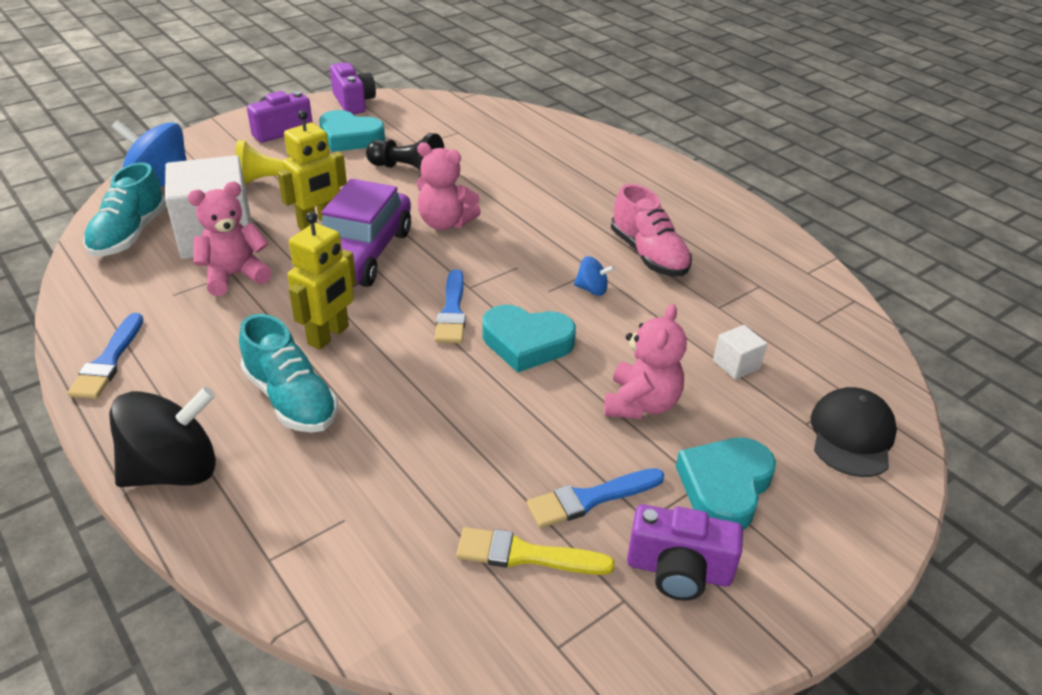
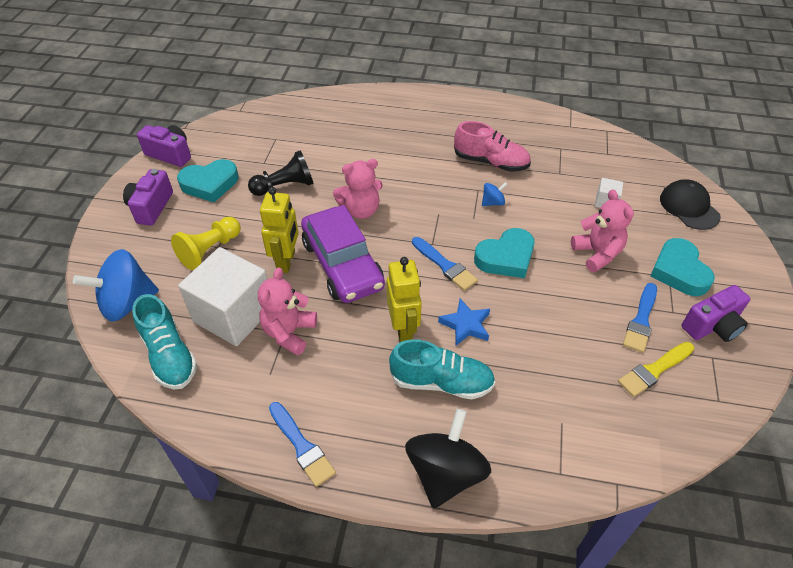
camera: 40 degrees left, 10 degrees up
none -> blue star [438,298,490,346]

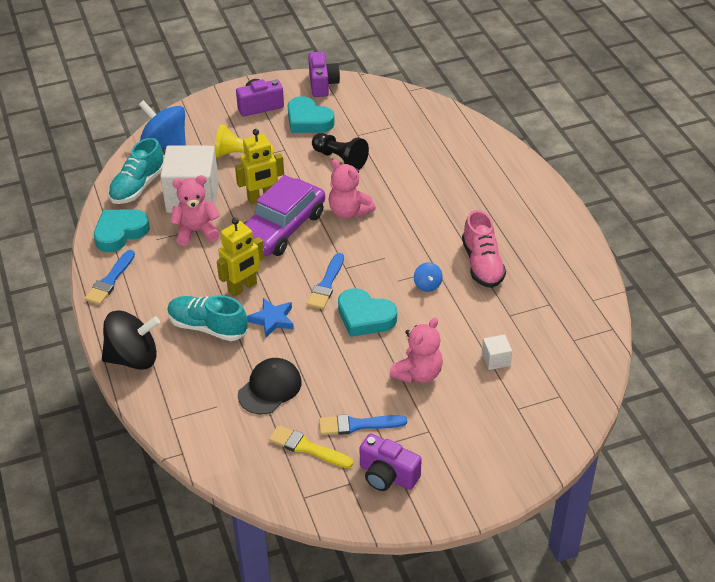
camera: 60 degrees right, 5 degrees down
turquoise shoe [389,339,495,399] -> turquoise shoe turned 135 degrees clockwise [167,295,248,341]
blue spinning top [482,182,508,206] -> blue spinning top turned 45 degrees clockwise [414,262,442,292]
turquoise heart [650,238,715,296] -> turquoise heart moved to [94,209,150,252]
black cap [660,179,721,230] -> black cap moved to [238,358,302,414]

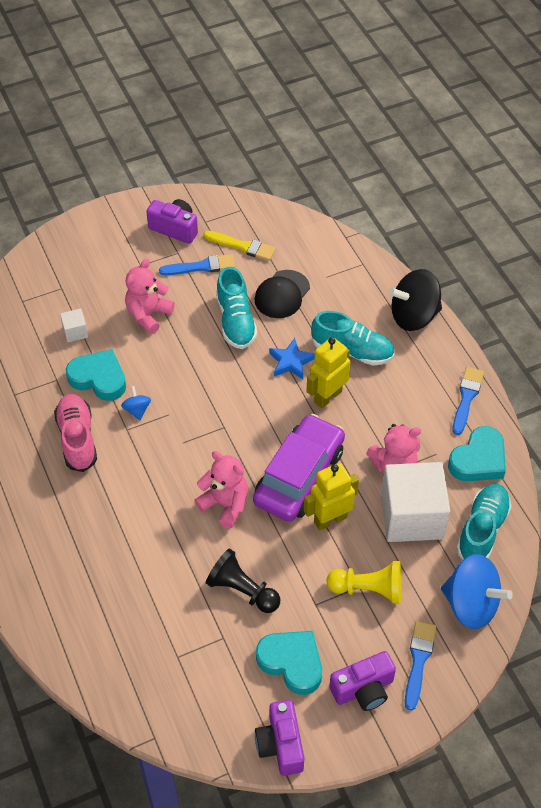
camera: 175 degrees right, 10 degrees up
blue brush [307,253,344,309] -> blue brush moved to [405,621,436,711]
turquoise heart [338,288,397,337] -> turquoise heart moved to [66,349,126,401]
none -> turquoise shoe [216,267,257,349]

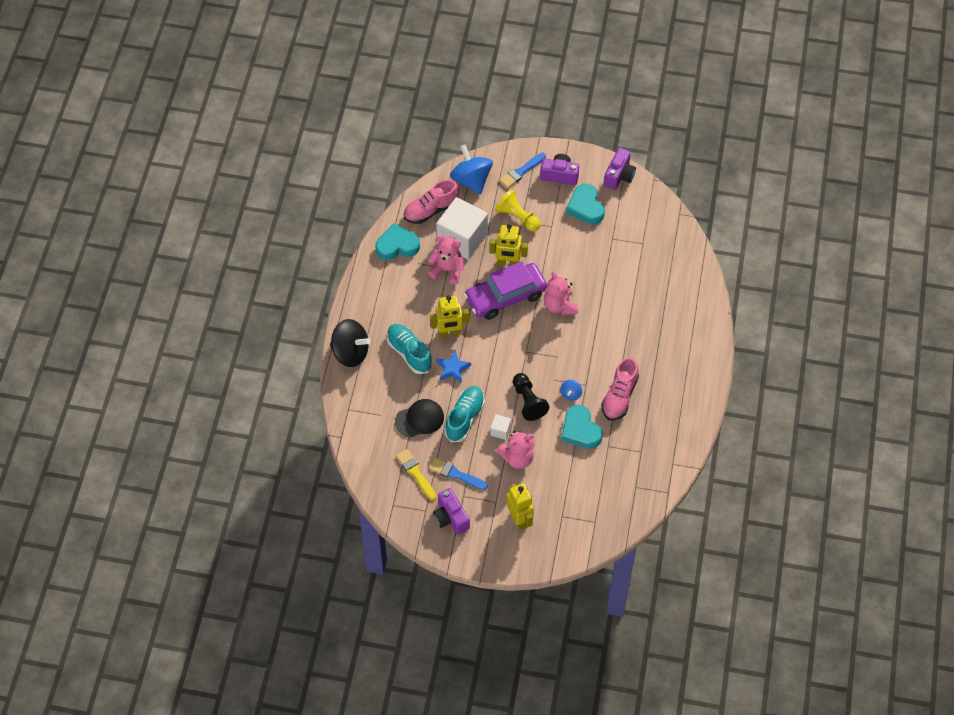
camera: 145 degrees left, 5 degrees up
white cube [60,309,88,342] -> white cube moved to [490,414,511,440]
black pawn [206,548,280,613] -> black pawn moved to [513,373,549,421]
blue brush [452,367,484,435] -> none
turquoise shoe [456,484,512,559] -> pink shoe [404,179,459,224]
none -> yellow robot [507,483,534,530]

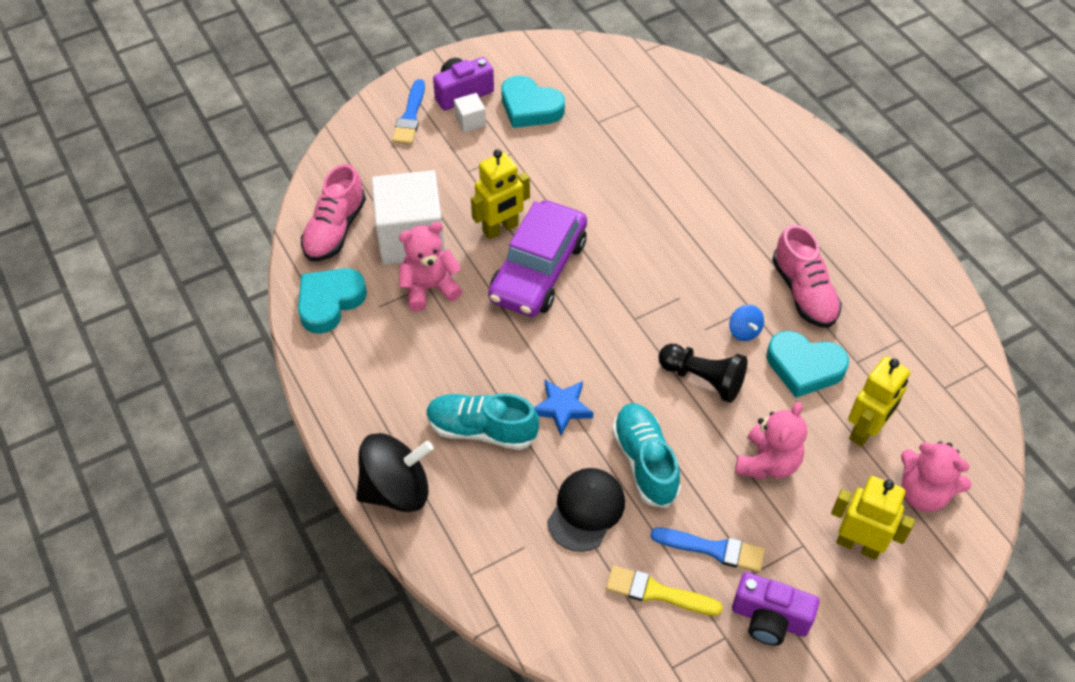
camera: 40 degrees left, 5 degrees down
blue brush [429,457,488,490] -> blue brush turned 150 degrees counterclockwise [651,527,765,572]
yellow robot [430,295,469,338] -> yellow robot moved to [848,356,910,447]
blue spinning top [450,145,493,195] -> none
white cube [490,414,511,440] -> white cube moved to [454,93,486,133]
yellow pawn [495,189,541,231] -> none
pink teddy bear [544,271,578,315] -> pink teddy bear moved to [901,441,971,512]
purple camera [604,148,636,190] -> none

